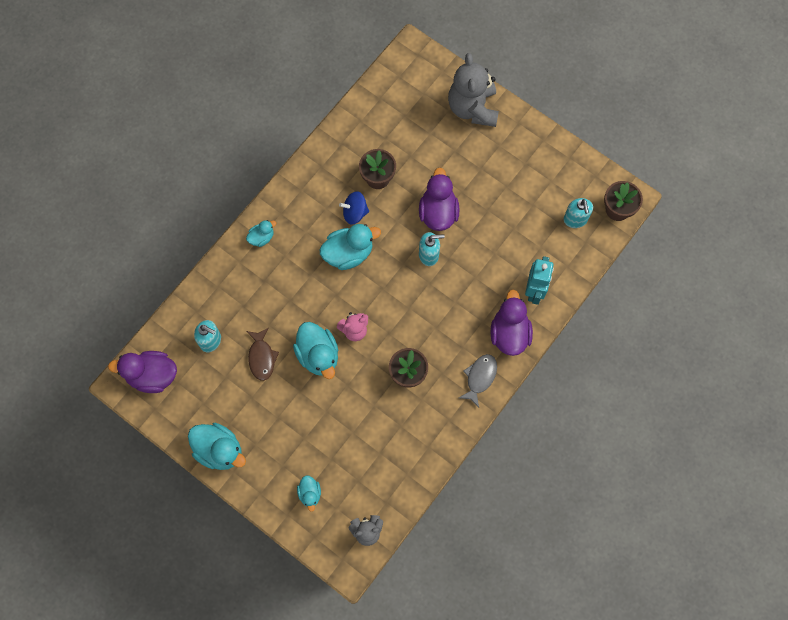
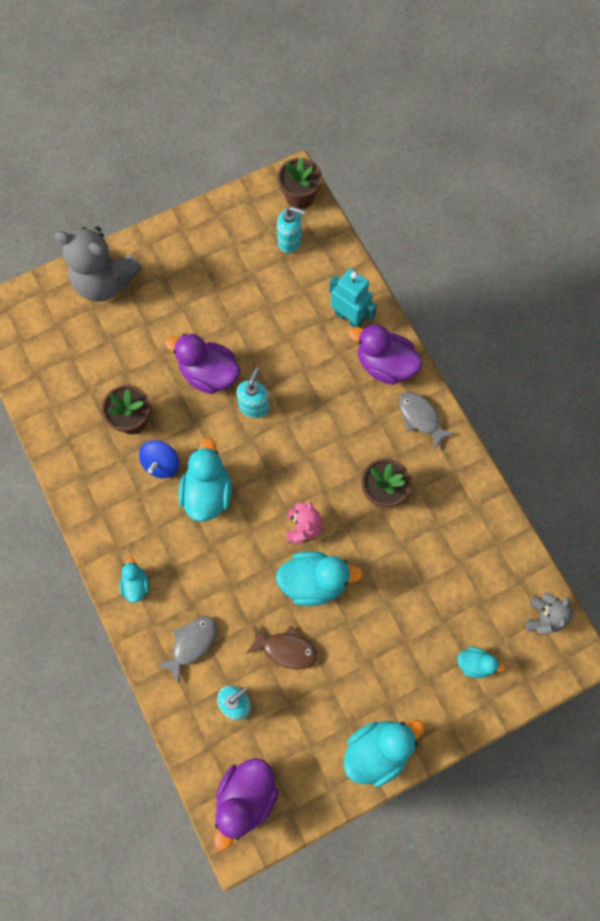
camera: 65 degrees left, 0 degrees up
none -> grey fish [157,616,217,684]

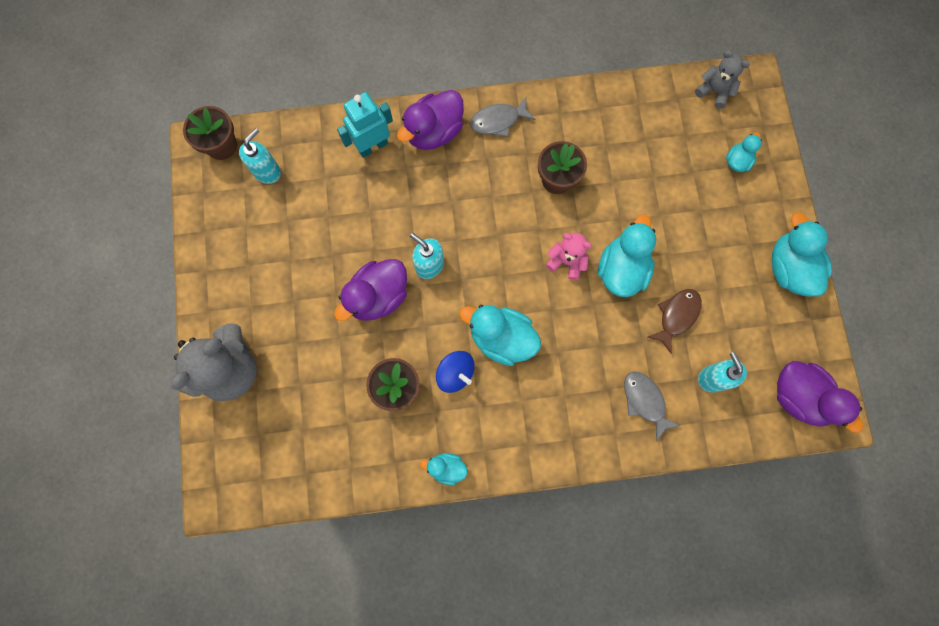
camera: 70 degrees left, 5 degrees up
turquoise duck [120,556,149,603] -> turquoise duck moved to [420,453,468,485]

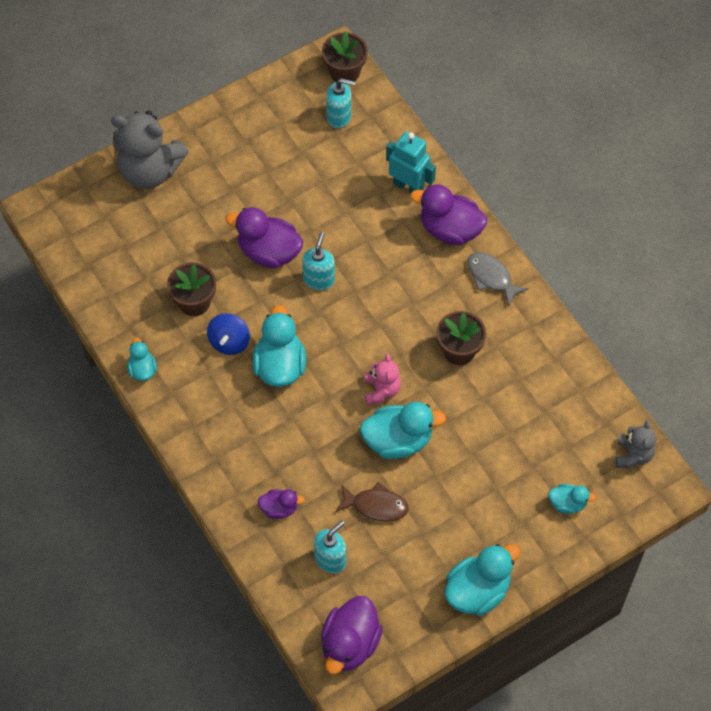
camera: 65 degrees right, 15 degrees down
grey fish [624,371,681,442] -> purple duck [257,489,305,519]

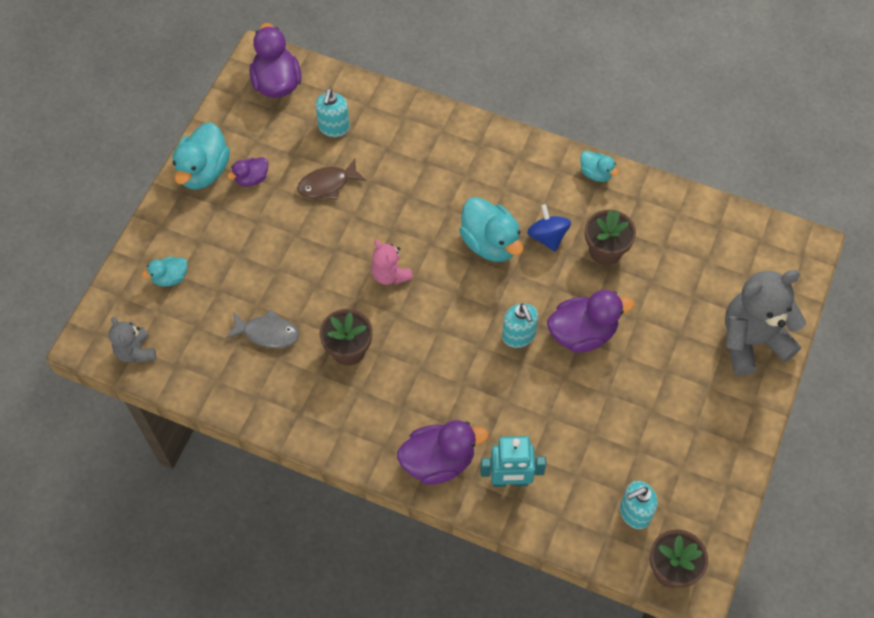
camera: 145 degrees right, 0 degrees up
purple duck [257,489,305,519] -> purple duck moved to [227,157,269,187]
turquoise duck [360,402,446,459] -> none
grey fish [467,252,529,306] -> grey fish moved to [226,309,299,348]

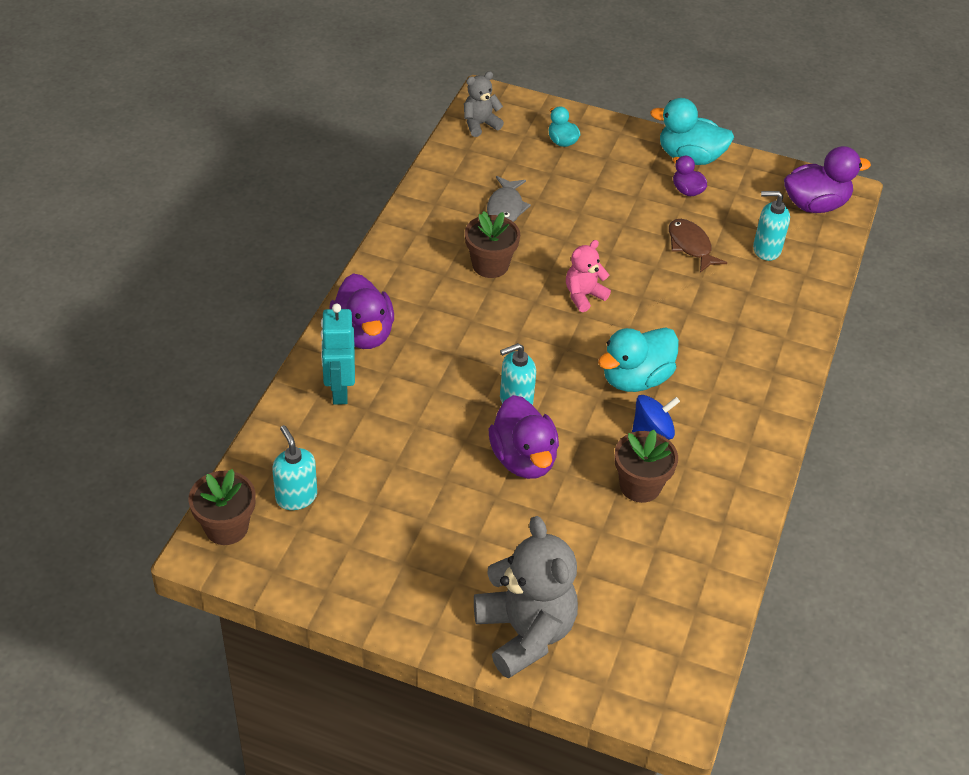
camera: 85 degrees right, 15 degrees down
turquoise duck [580,151,619,182] -> none

